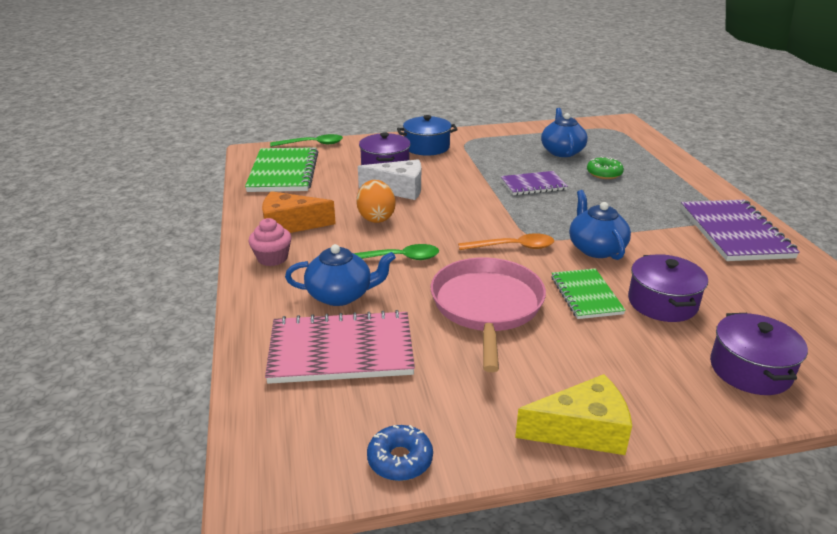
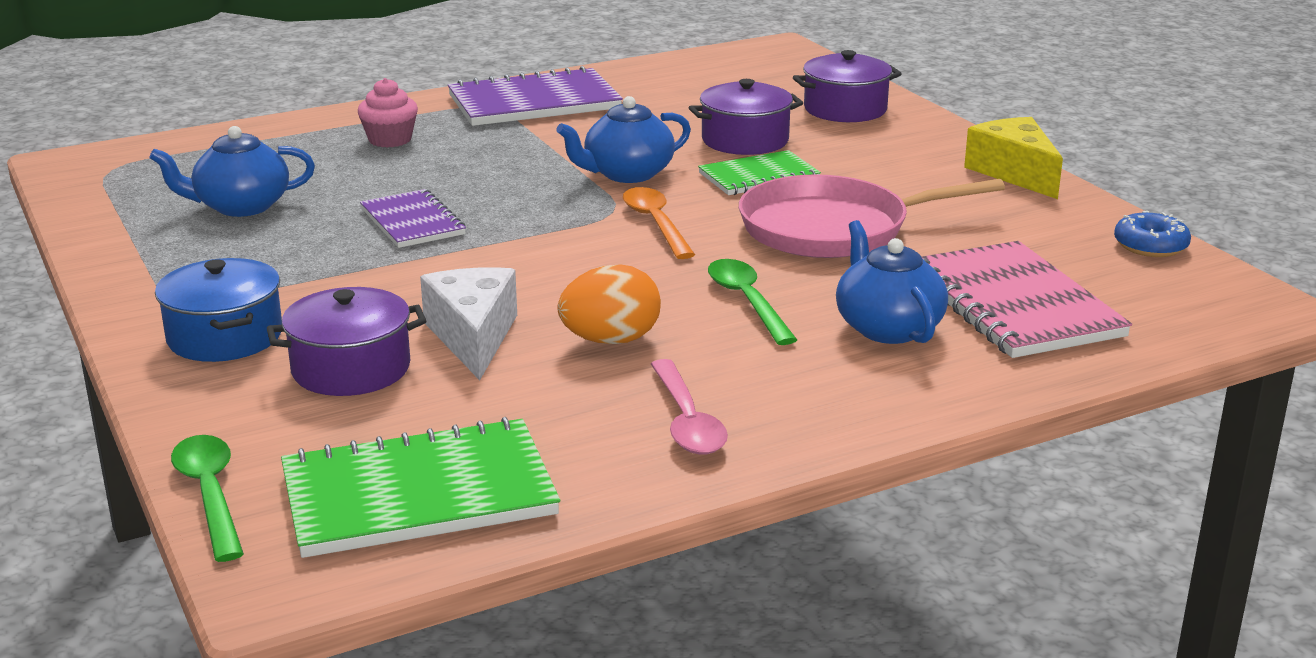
camera: 105 degrees left, 5 degrees down
pink cupcake [248,218,291,266] -> pink cupcake moved to [358,78,418,148]
orange cheese [262,191,336,233] -> pink spoon [651,359,728,454]
green donut [587,157,624,179] -> none

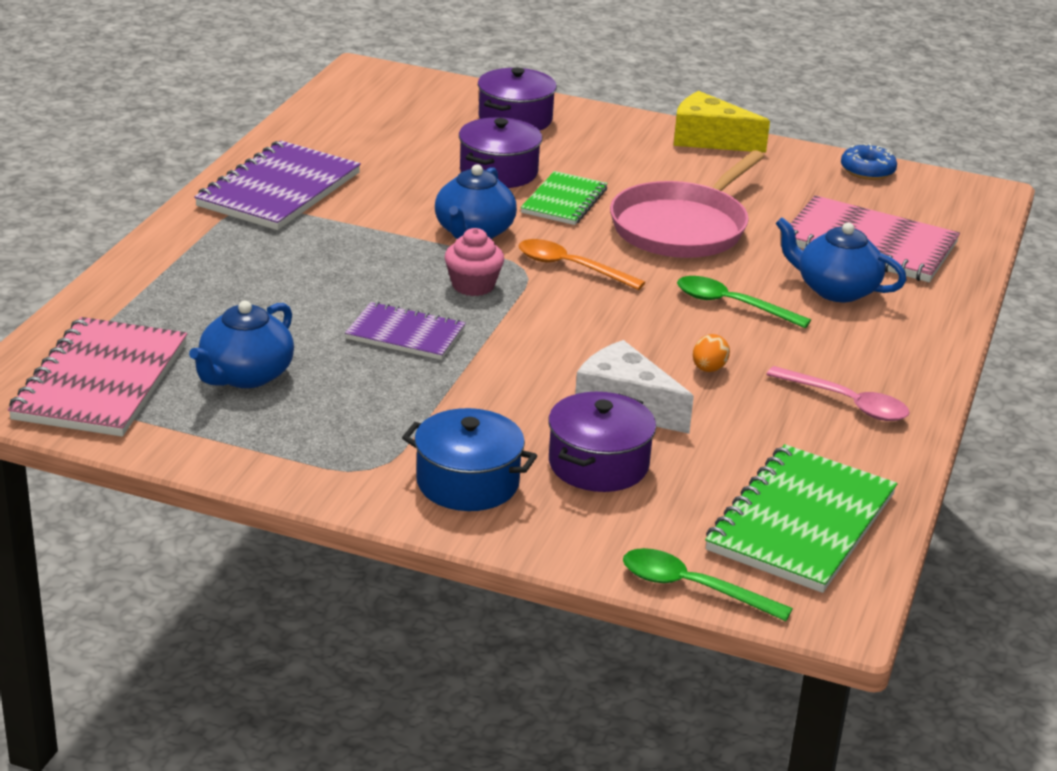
camera: 45 degrees left, 5 degrees up
pink cupcake [358,78,418,148] -> pink cupcake moved to [445,228,504,296]
orange egg [558,264,661,344] -> orange egg [693,334,730,372], size x0.56
none -> pink notebook [8,317,187,437]

